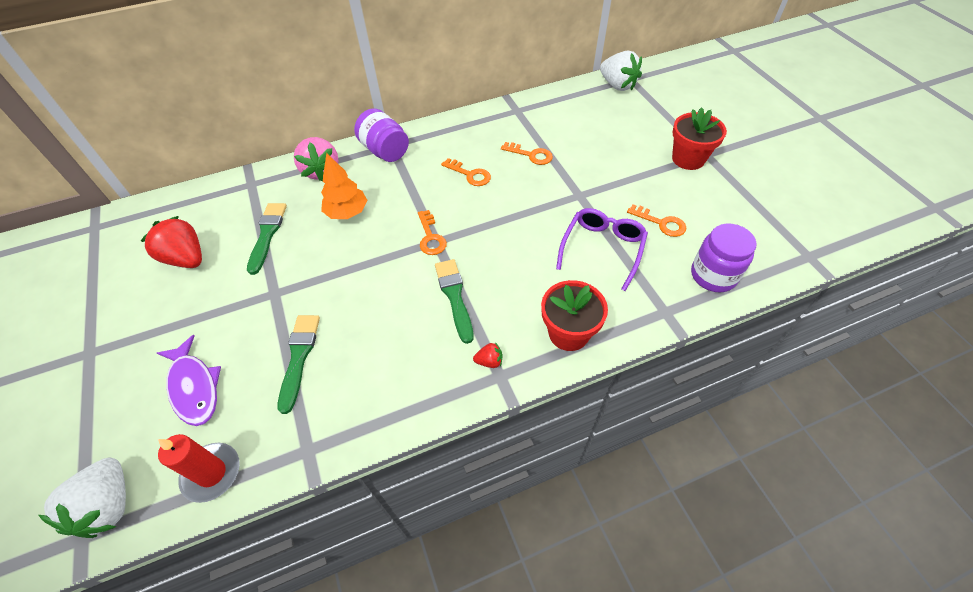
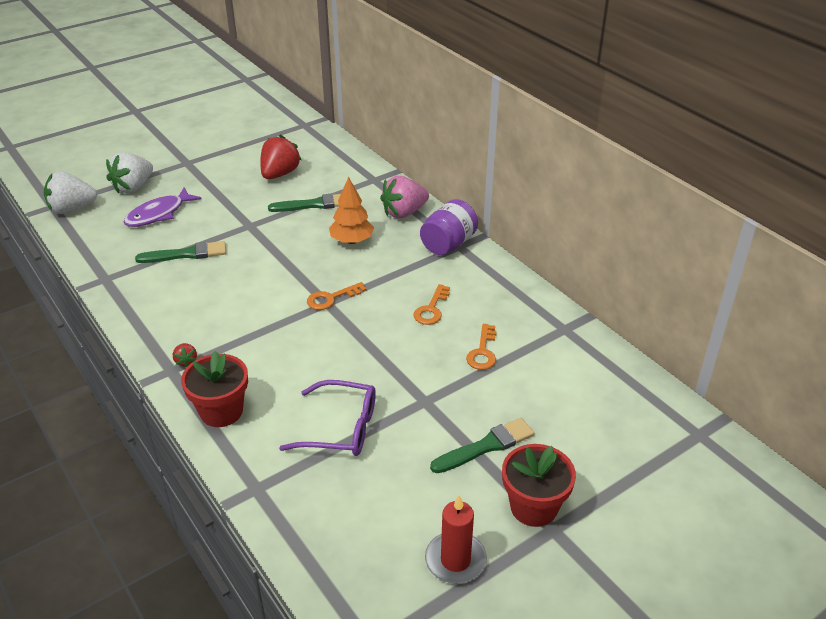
camera: 75 degrees right, 15 degrees down
red candle [158,434,240,503] -> red candle moved to [425,495,487,584]
green brush [435,259,474,344] -> green brush moved to [430,418,534,473]
white strawberry [600,50,642,91] -> white strawberry moved to [106,152,153,194]
orange key [627,204,686,237] -> none
purple jar [691,223,757,292] -> none

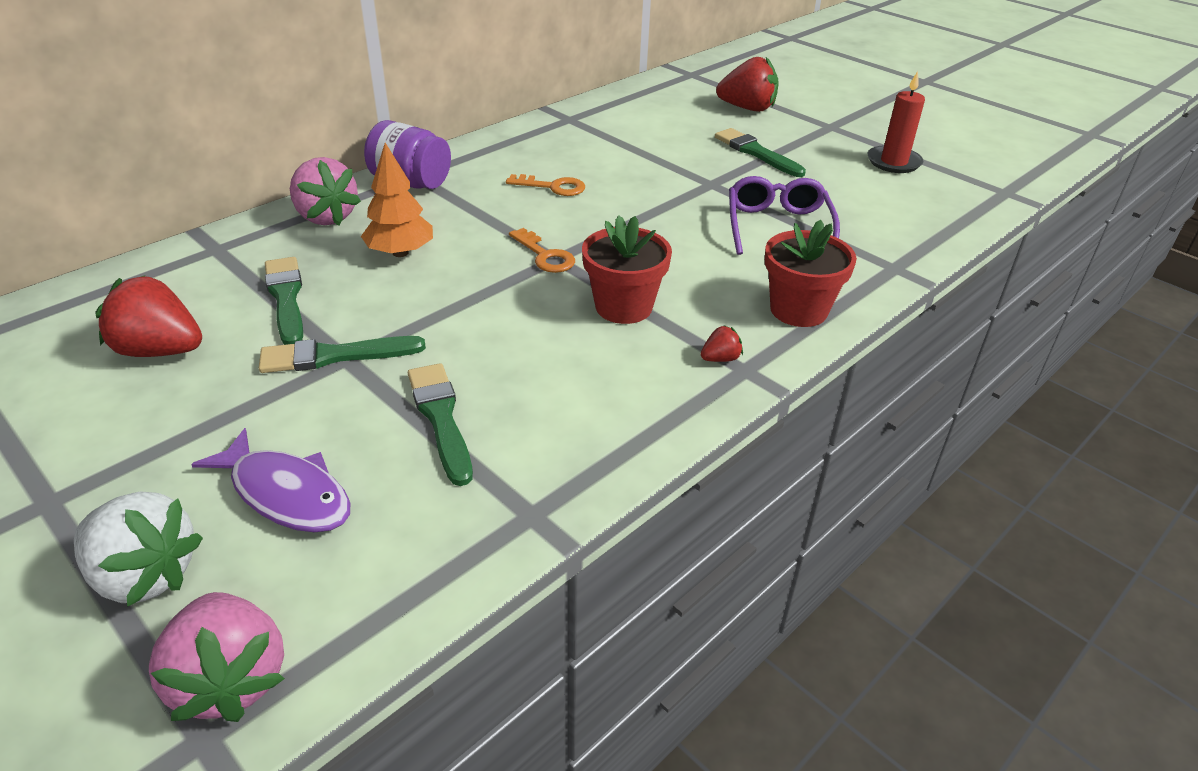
camera: 100 degrees left, 0 degrees up
white strawberry [44,171,97,214] -> pink strawberry [149,592,285,722]
orange key [466,324,497,370] -> none
red flower pot [502,444,576,527] -> red flower pot moved to [582,215,672,324]
none -> green brush [259,336,426,373]
none -> red strawberry [716,57,779,112]

